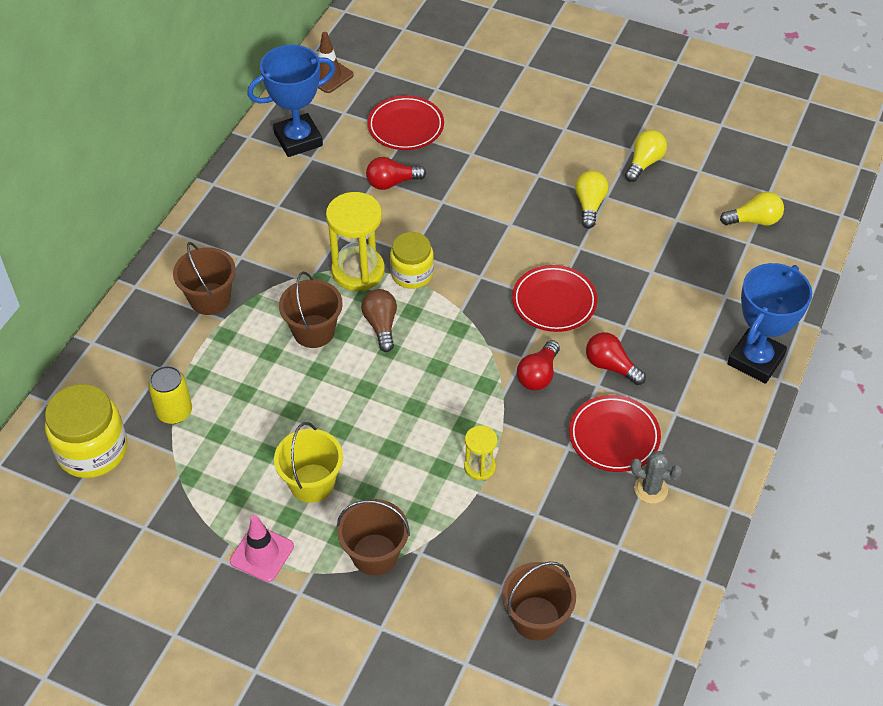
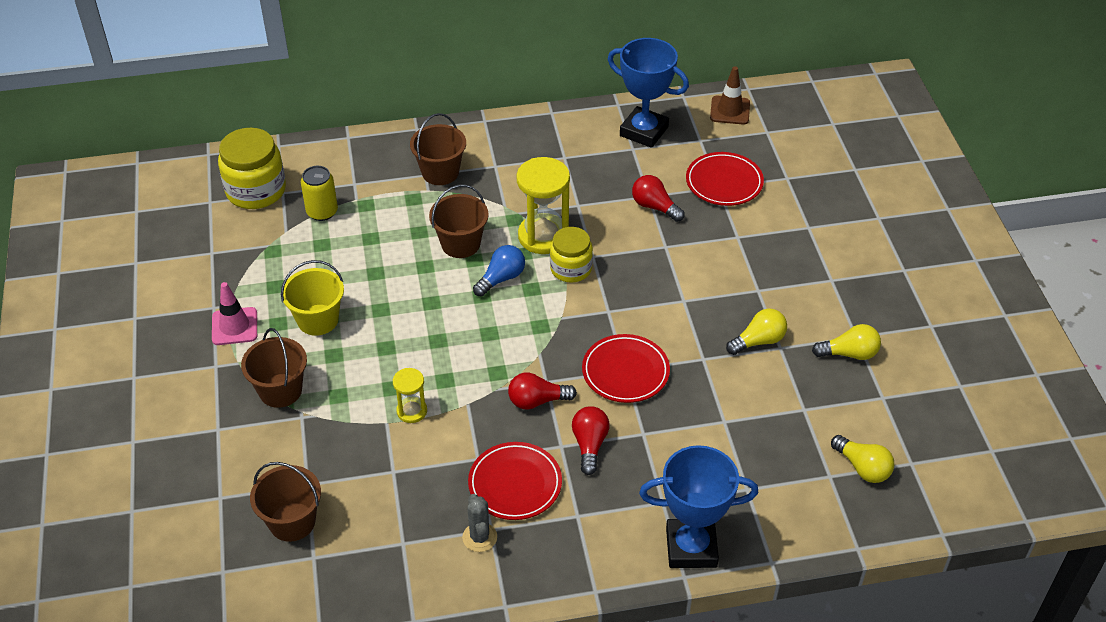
camera: 55 degrees right, 5 degrees down
brown light bulb [361,289,397,352] -> blue light bulb [473,245,525,297]

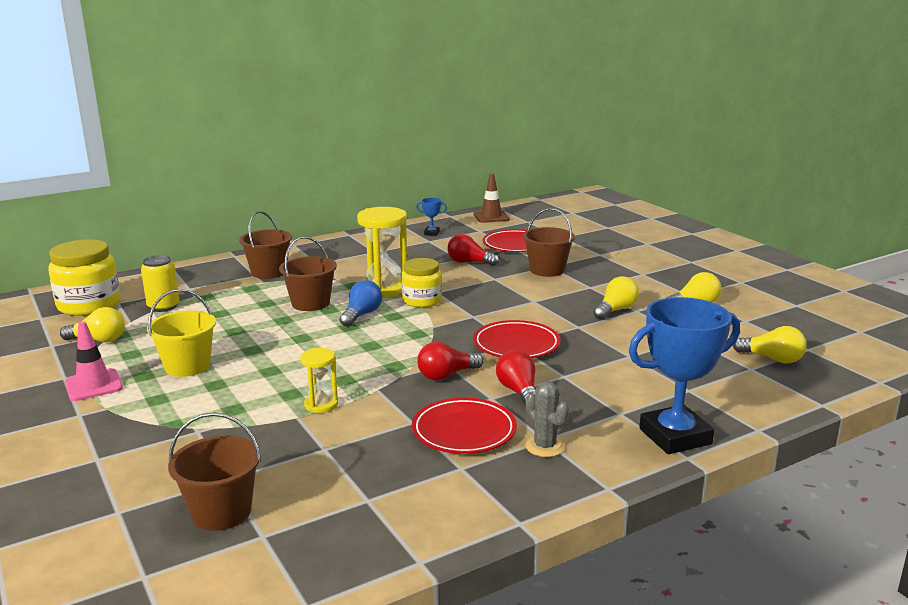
camera: 20 degrees left, 25 degrees down
brown bucket [241,328,307,408] -> brown bucket moved to [523,208,575,277]
grey cactus [462,494,497,552] -> grey cactus moved to [525,381,569,457]
blue trophy [608,38,689,148] -> blue trophy [416,198,447,235], size x0.42
none -> yellow light bulb [60,307,125,342]

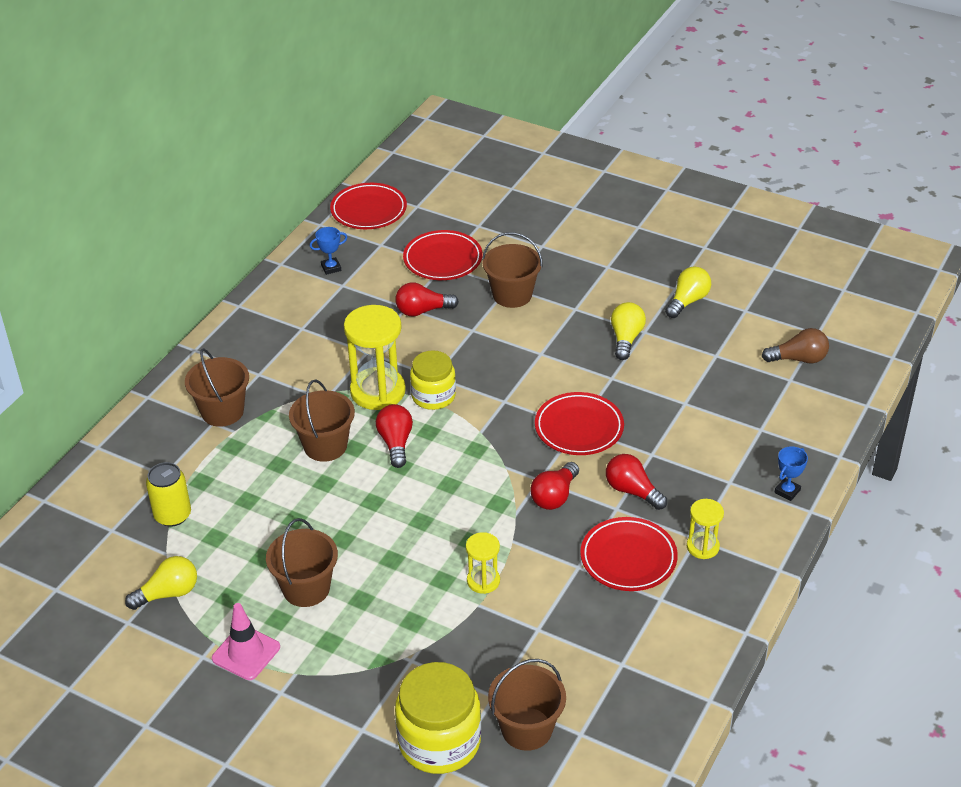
camera: 30 degrees left, 20 degrees up
yellow jar [48,239,120,316] -> yellow jar moved to [395,662,481,774]
yellow bucket [147,289,216,377] -> brown bucket [266,518,338,607]
blue light bulb [340,280,382,327] -> red light bulb [376,404,413,468]
brown traffic cone [473,174,510,223] -> red plate [330,183,407,229]
grey cactus [525,381,569,457] -> yellow hourglass [687,499,724,559]
blue trophy [629,297,740,454] -> blue trophy [774,446,808,501], size x0.42
yellow light bulb [733,326,807,363] -> brown light bulb [762,328,829,363]

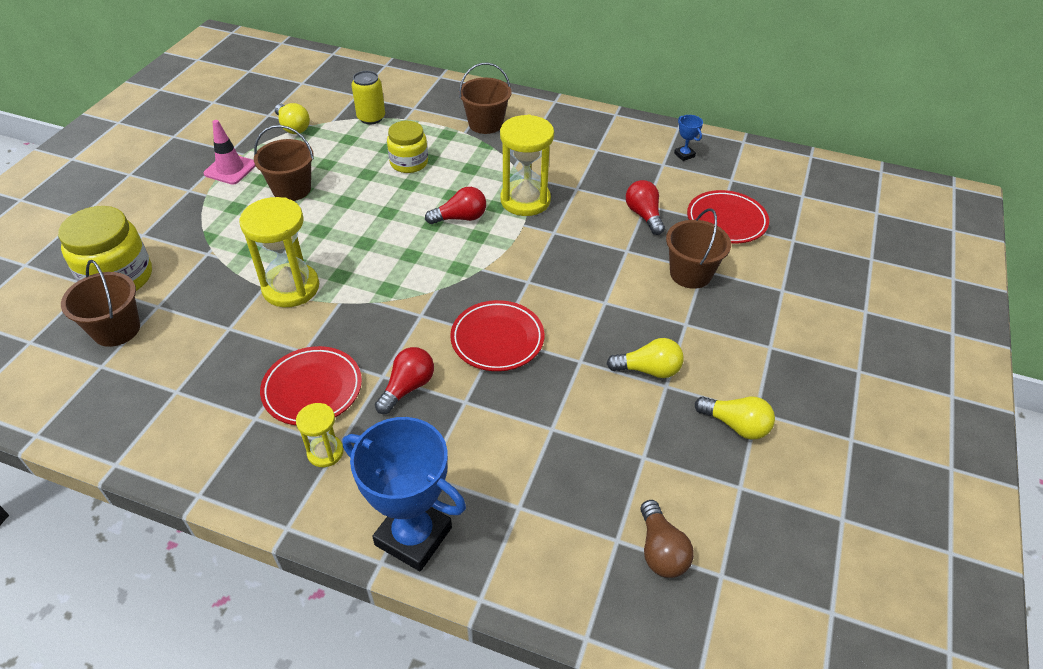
camera: 80 degrees right, 5 degrees up
brown bucket [289,380,355,462] -> none
red plate [330,183,407,229] -> none
yellow jar [410,350,456,410] -> yellow jar moved to [387,121,428,173]
yellow hourglass [466,532,500,594] -> yellow hourglass [239,197,319,307], size x1.87
red light bulb [530,462,579,510] -> none
blue trophy [774,446,808,501] -> blue trophy [343,417,466,571], size x2.39

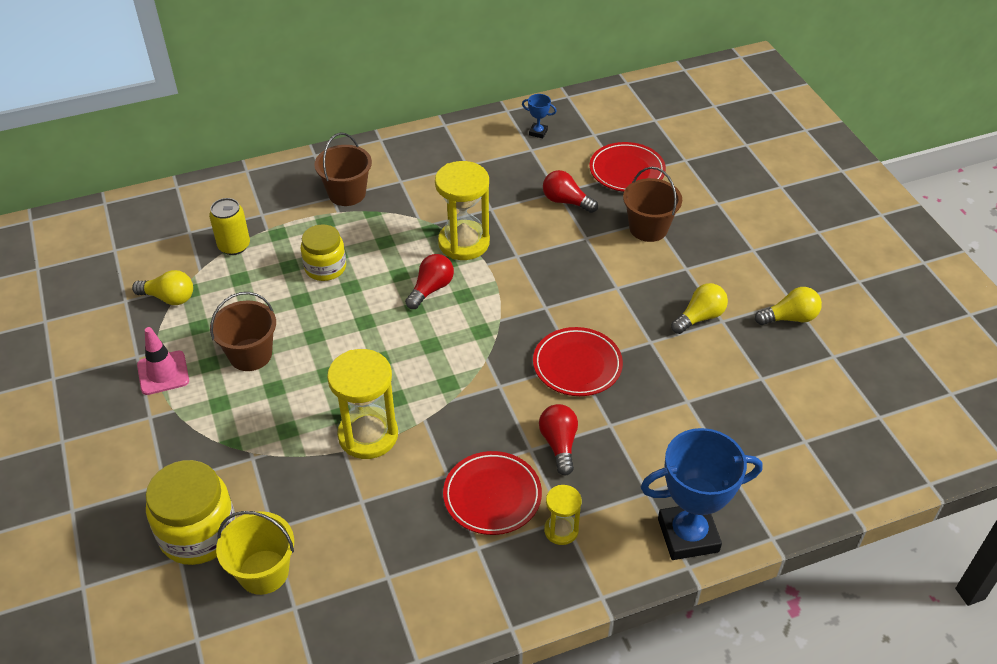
camera: 40 degrees left, 0 degrees up
brown bucket [61,260,140,347] -> yellow bucket [216,511,294,595]
brown light bulb [640,500,694,578] -> none

